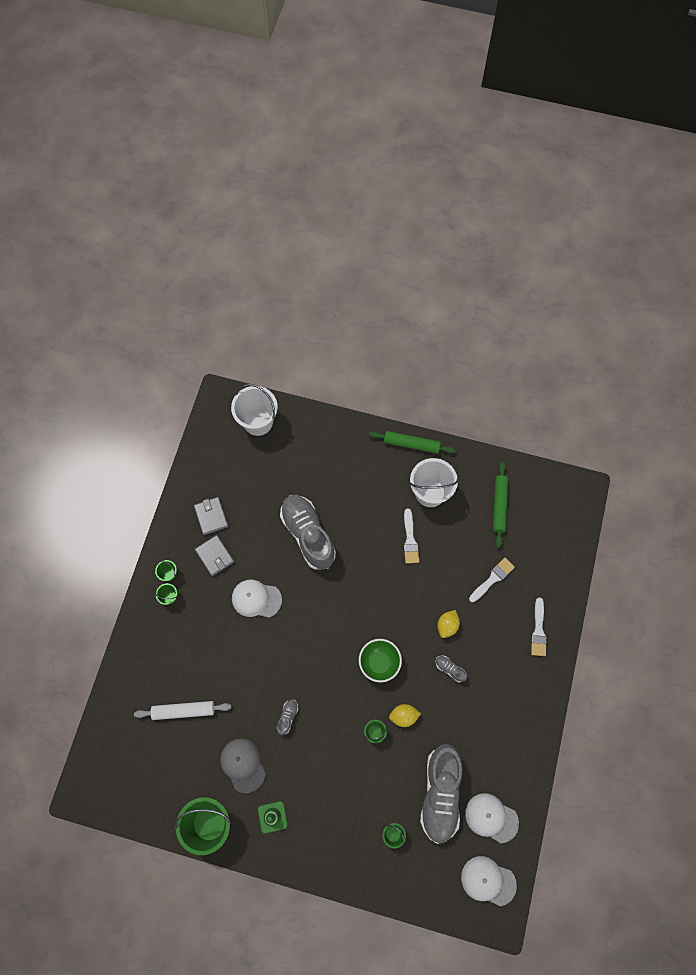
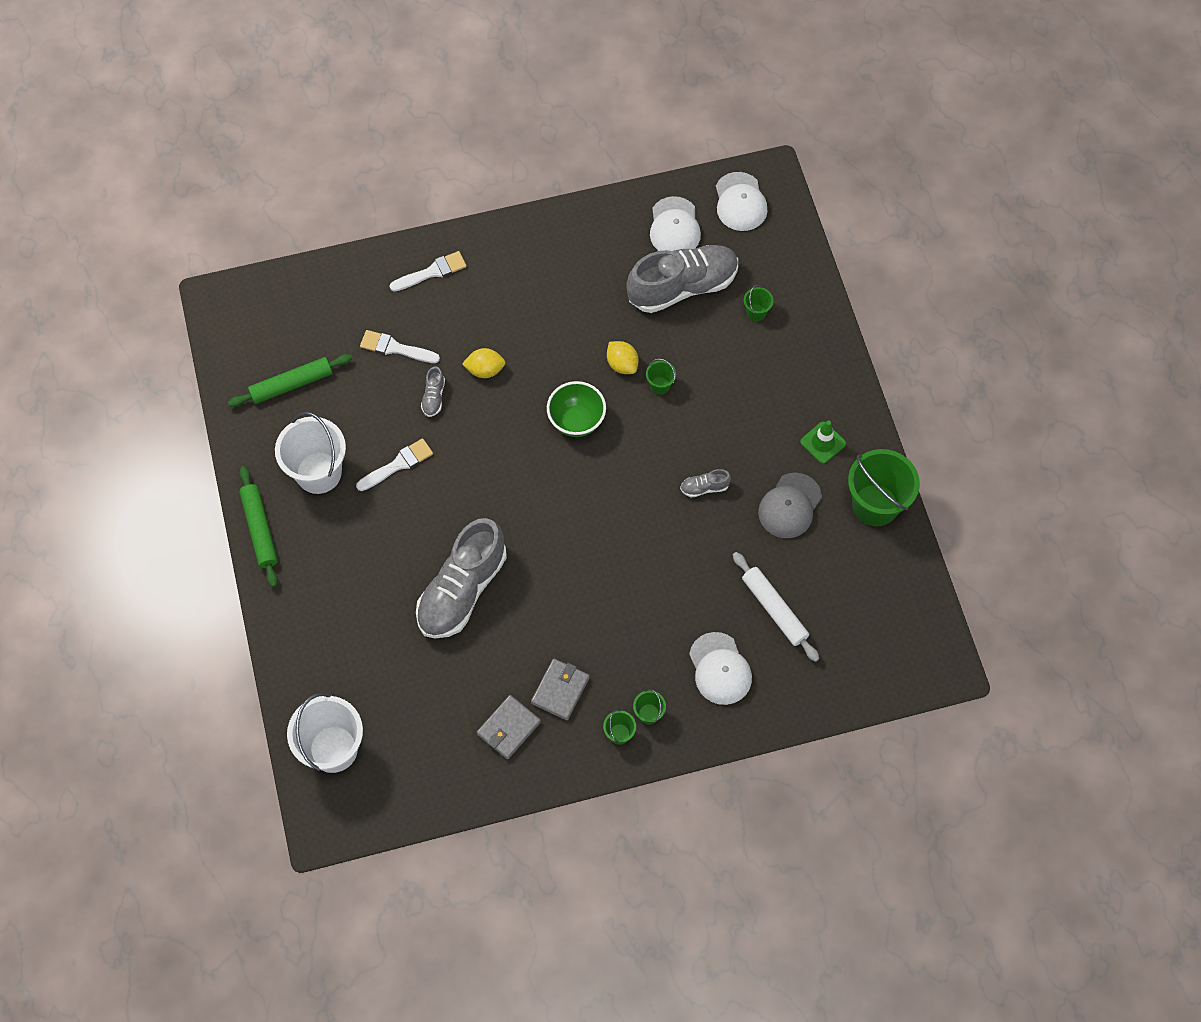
camera: 120 degrees left, 5 degrees down
white cap [232,579,282,618] -> white cap moved to [689,632,752,705]
grey shoe [436,656,467,682] -> grey shoe moved to [421,366,445,417]

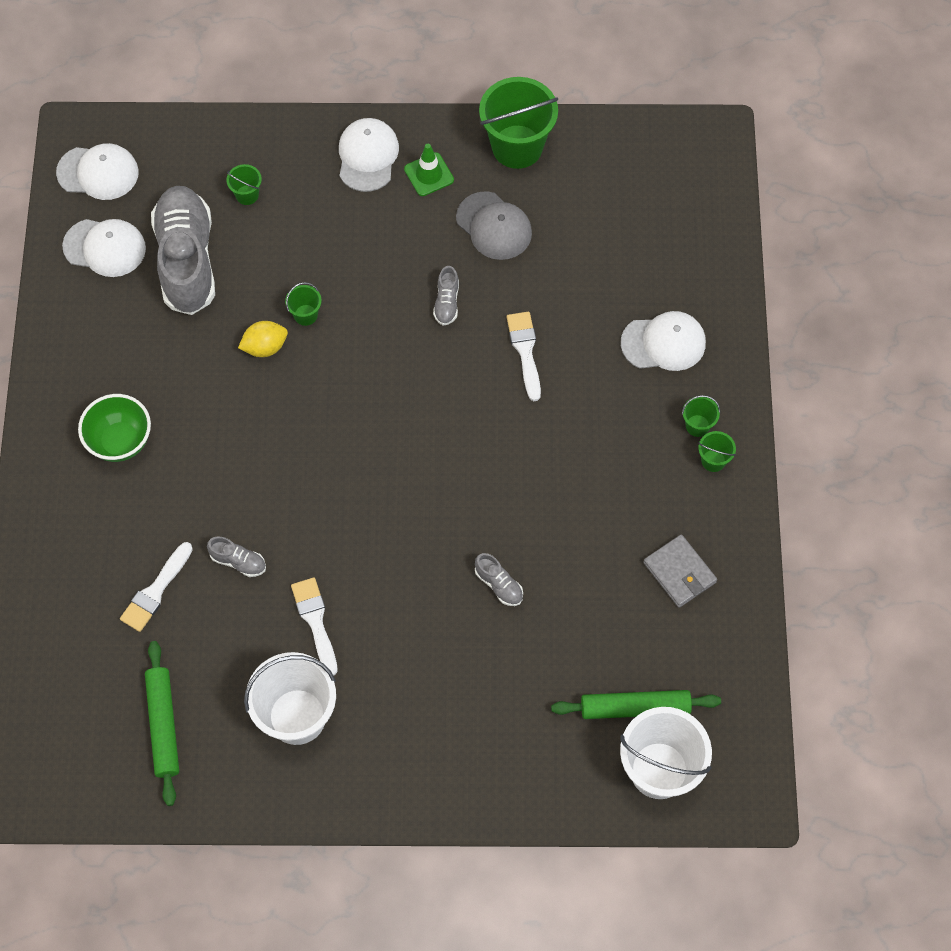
camera: 75 degrees left, 0 degrees up
green rolling pin [239,466,278,587] -> green rolling pin moved to [551,690,721,719]
white brush [389,251,467,291] -> white brush moved to [507,312,541,401]
grey shoe [416,518,507,638] -> grey shoe [475,553,523,606], size x0.40
yellow lemon [462,348,506,378] -> none
grey wallet [531,659,590,720] -> none
green bowl [547,381,606,437] -> green bowl moved to [78,394,151,462]
white rolling pin [733,552,819,662] -> none
none -> white cap [339,118,399,192]

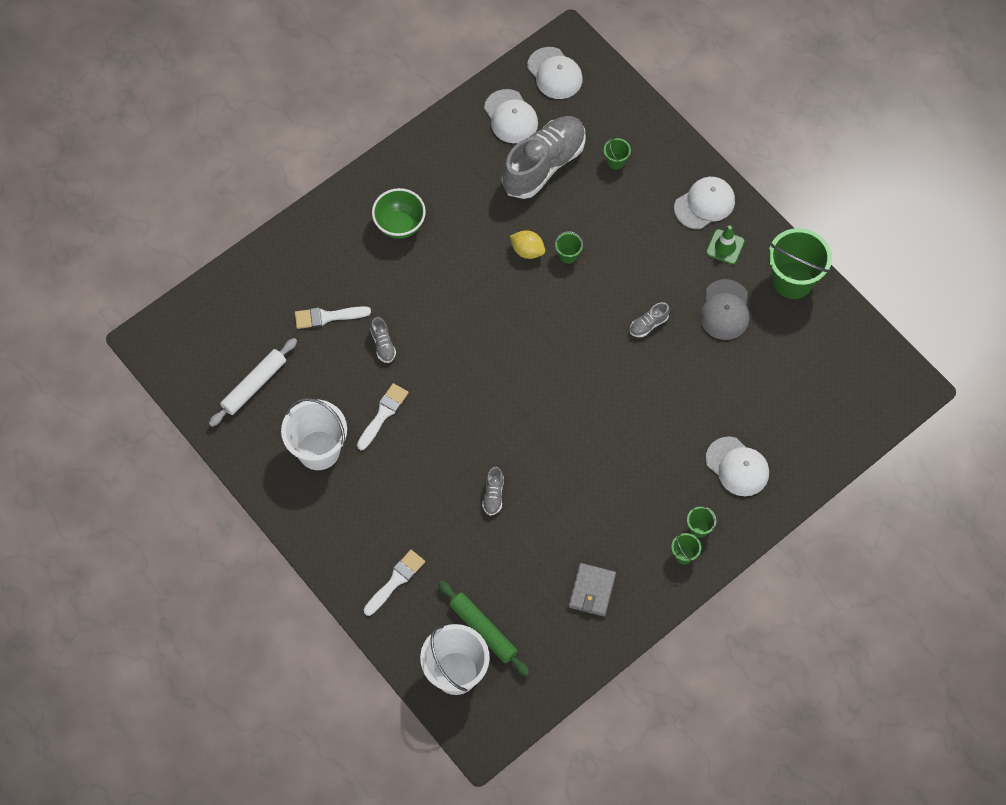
camera: 50 degrees right, 0 degrees up
green rolling pin [145,641,179,806] -> white rolling pin [209,338,297,427]
white brush [507,312,541,401] -> white brush moved to [364,550,425,616]

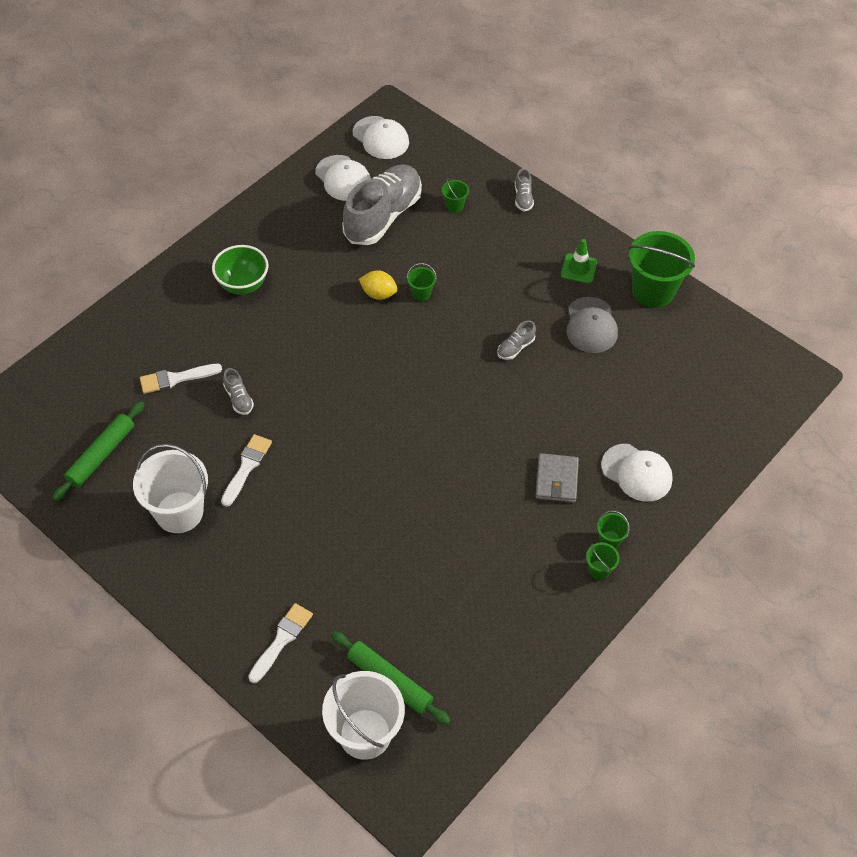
camera: 10 degrees left, 10 degrees down
white rolling pin [209,338,297,427] -> green rolling pin [52,401,145,501]
grey shoe [482,467,504,516] -> grey shoe moved to [515,168,534,212]
grey wallet [569,563,616,616] -> grey wallet moved to [535,453,579,503]
white cap [674,177,735,229] -> none

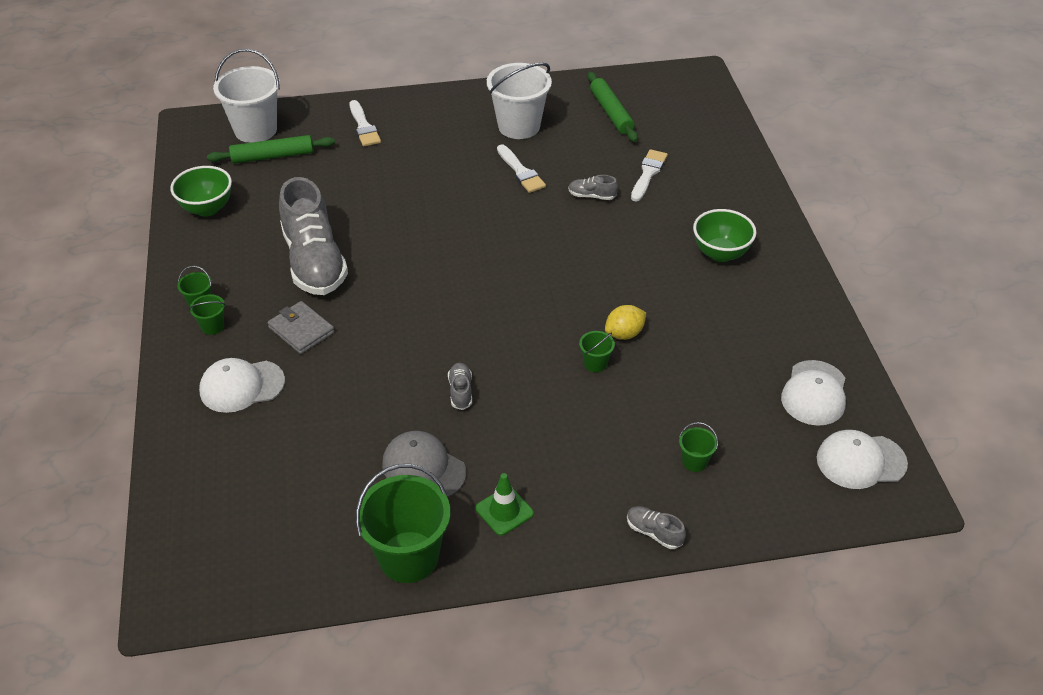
camera: 130 degrees right, 10 degrees down
white cap [315,155,371,201] -> white cap turned 75 degrees counterclockwise [781,360,846,426]
grey shoe [342,164,422,245] -> grey shoe moved to [279,177,348,295]
none -> green bowl [170,166,232,217]

